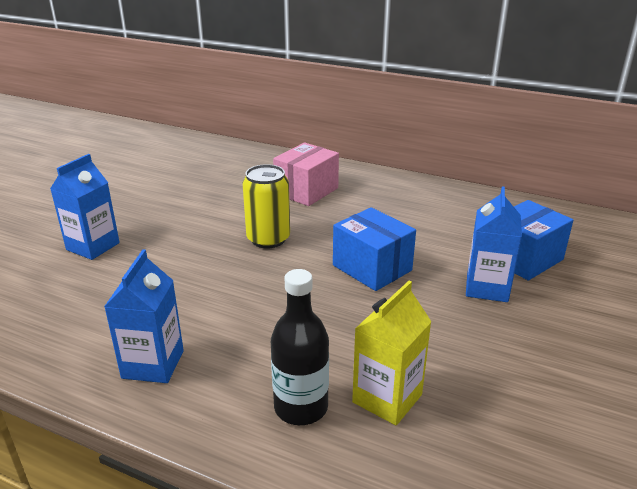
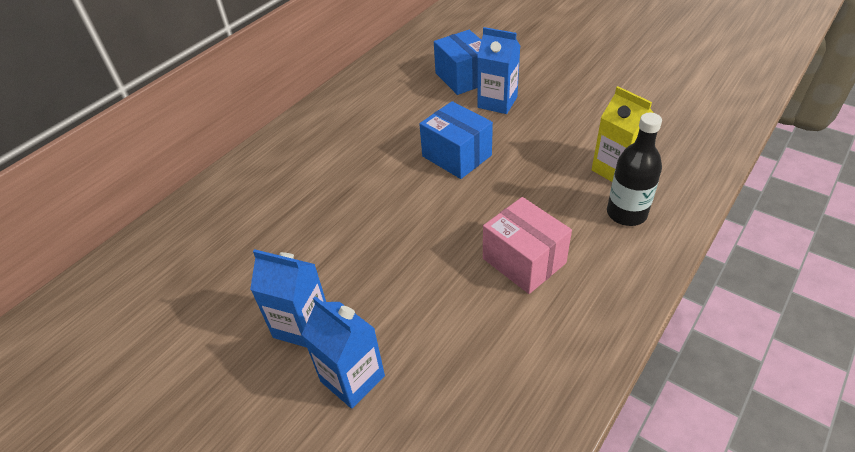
camera: 75 degrees left, 15 degrees up
blue carton [104,249,184,383] -> blue carton moved to [250,249,326,348]
yellow can [243,164,290,249] -> none
pink box [273,143,339,206] -> pink box moved to [483,197,572,294]
blue box [333,207,416,291] -> blue box turned 75 degrees clockwise [419,101,493,179]

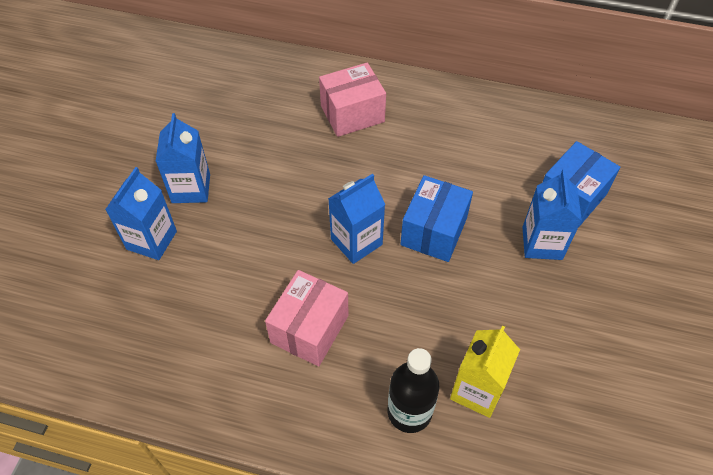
camera: 65 degrees right, 10 degrees up
none -> pink box [319,63,386,137]
none -> blue carton [328,174,385,264]

